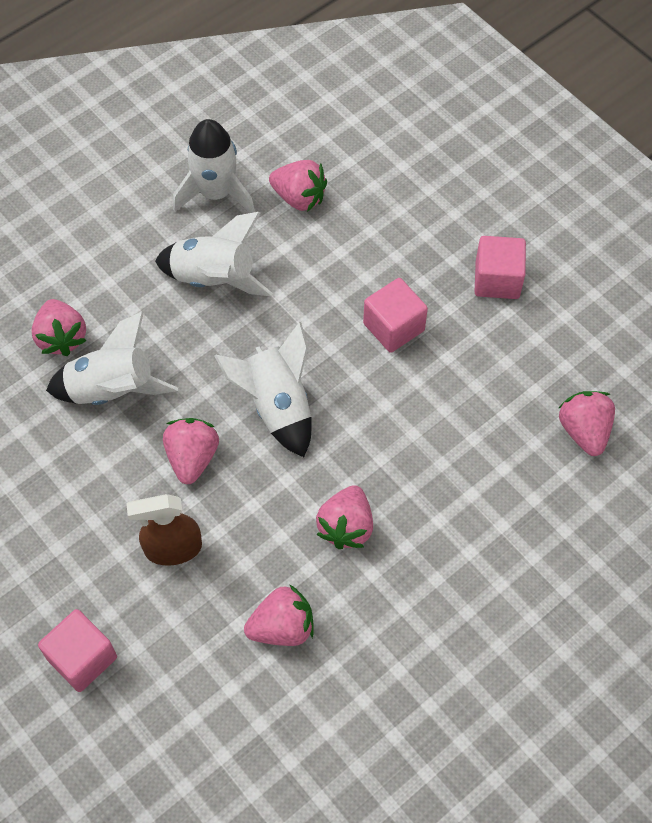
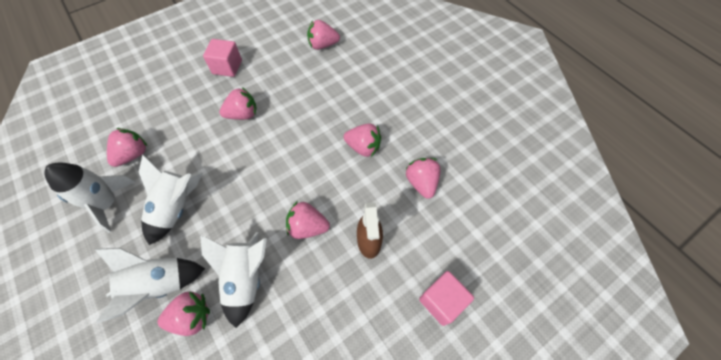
camera: 85 degrees left, 0 degrees up
white rocket [214,322,311,457] -> white rocket moved to [95,248,205,323]
pink cube [363,278,428,353] -> pink strawberry [219,87,257,120]

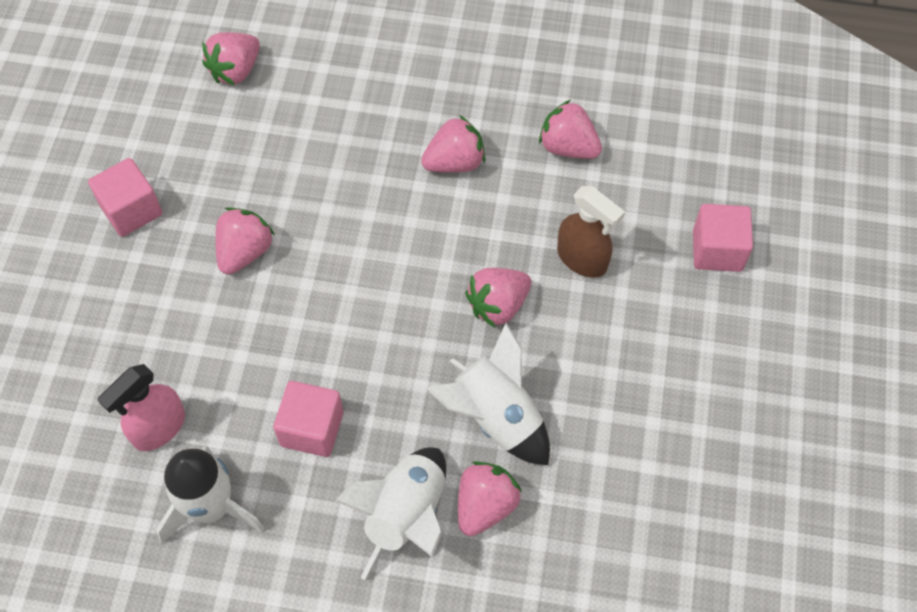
camera: 45 degrees left, 0 degrees up
pink strawberry [107,128,147,167] -> pink spray bottle [97,364,185,451]
white rocket [139,155,203,245] -> pink cube [273,381,343,457]

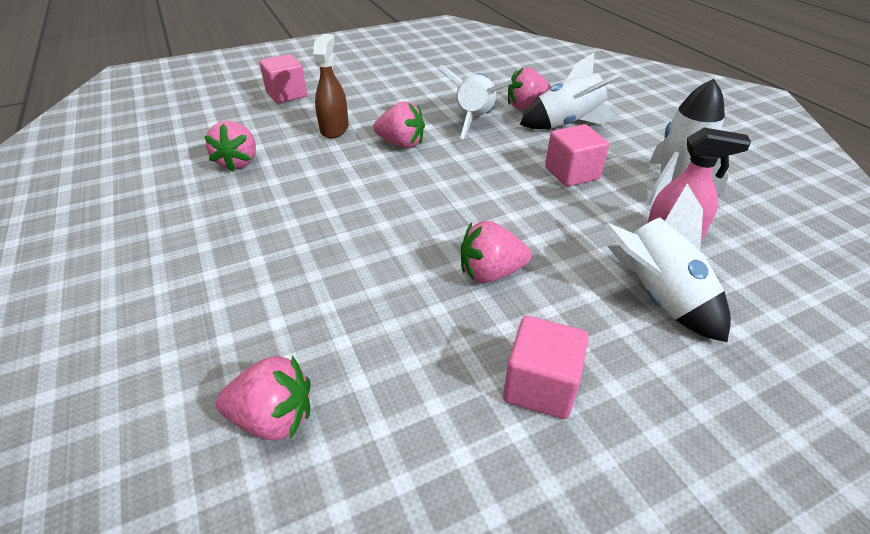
camera: 125 degrees left, 20 degrees down
pink strawberry [421,115,485,173] -> none
none -> white rocket [604,184,731,342]

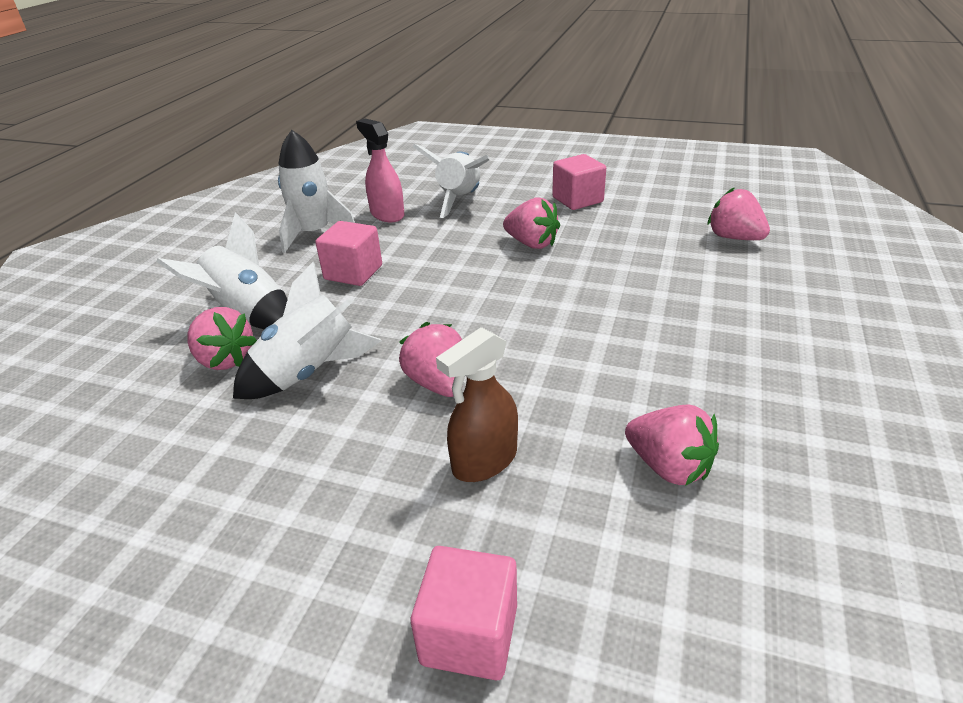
camera: 135 degrees left, 5 degrees down
pink strawberry [204,121,256,172] -> pink strawberry turned 90 degrees clockwise [625,404,719,486]

